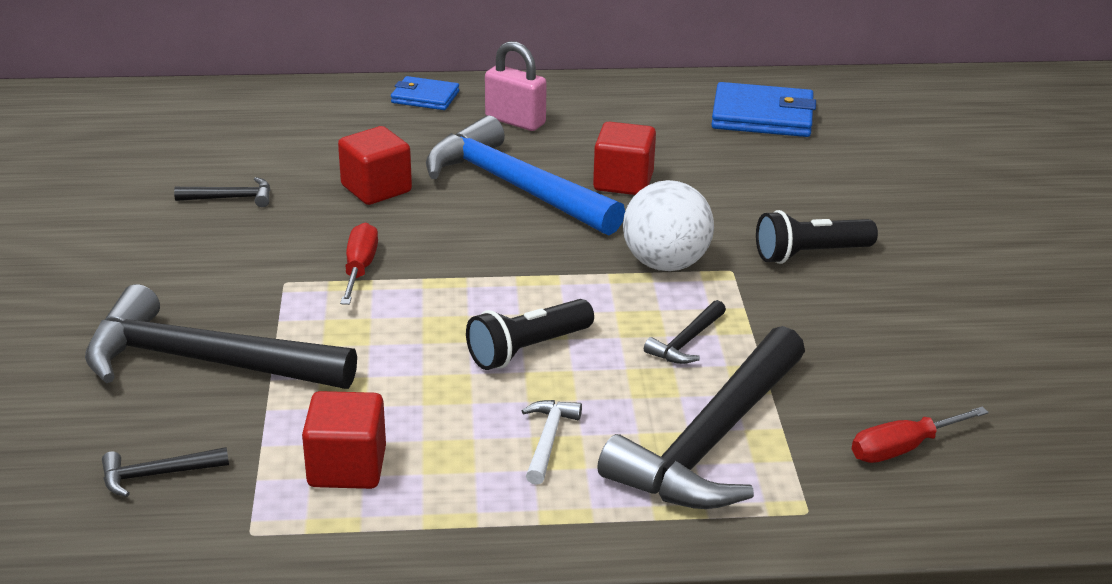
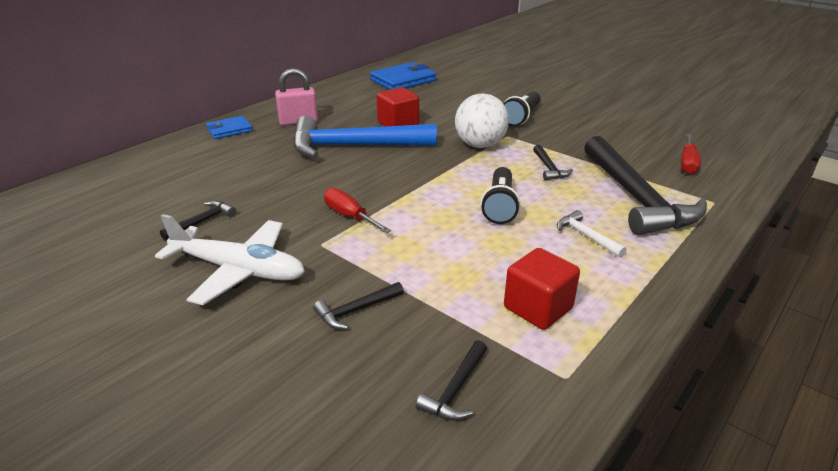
camera: 45 degrees left, 0 degrees up
black hammer [85,284,357,389] -> black hammer [313,282,404,330], size x0.41
red cube [338,126,412,205] -> none
none -> white plane [155,214,305,305]

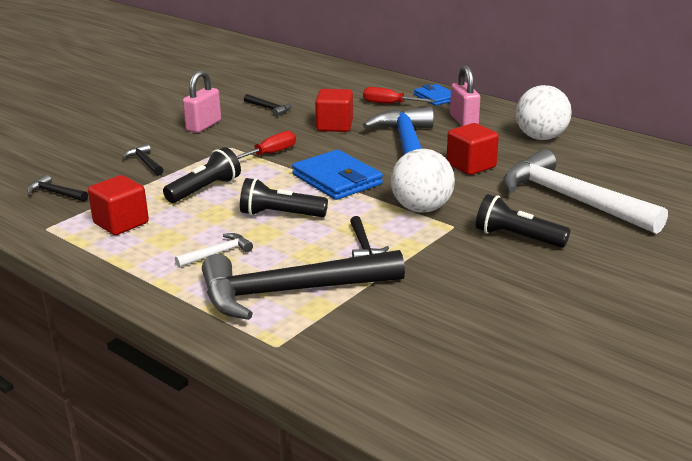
camera: 90 degrees right, 5 degrees down
white plane [155,214,305,305] -> pink padlock [183,70,221,133]
blue wallet [370,62,436,90] -> blue wallet moved to [292,150,383,200]
black hammer [533,145,573,181] -> black hammer turned 90 degrees counterclockwise [350,216,389,258]
red screwdriver [681,134,701,174] -> red screwdriver moved to [363,87,435,104]
none -> black flashlight [163,147,241,203]
none -> red cube [315,89,353,132]
none -> white hammer [504,149,668,234]
none -> white ball [516,85,572,140]

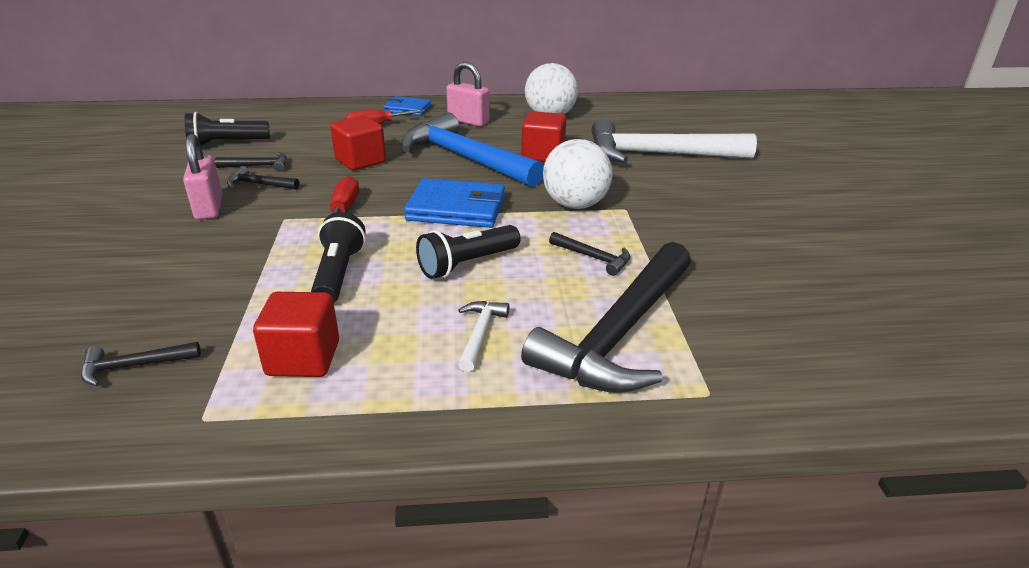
camera: 45 degrees left, 5 degrees up
black hammer [122,144,163,176] -> black hammer moved to [227,166,299,190]
black flashlight [476,194,570,248] -> black flashlight moved to [185,112,270,146]

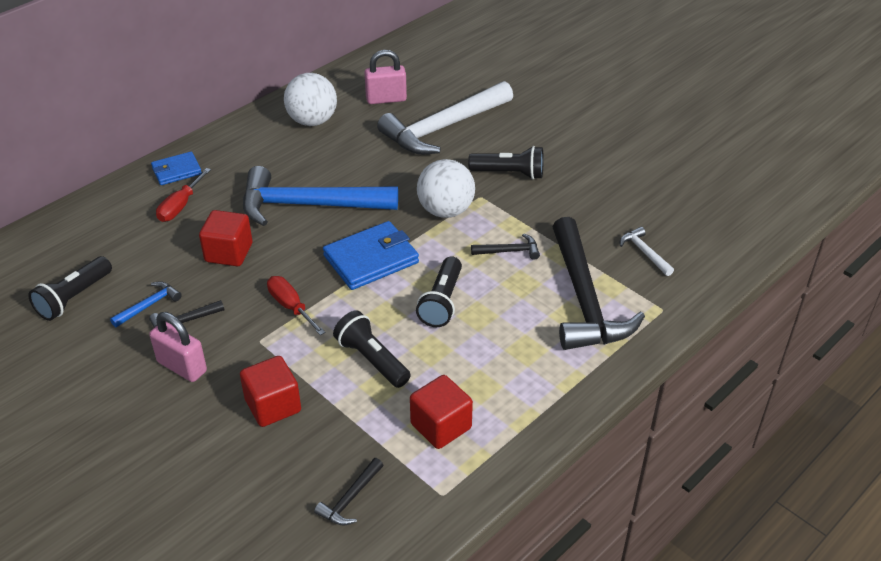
camera: 40 degrees left, 10 degrees up
black hammer [215,152,287,172] -> blue hammer [110,281,182,327]
pink padlock [446,62,489,127] -> pink padlock moved to [364,50,407,104]
white hammer [458,301,509,372] -> white hammer moved to [620,227,674,276]
red cube [522,111,566,162] -> red cube moved to [240,356,301,427]
none -> black flashlight [468,146,544,179]

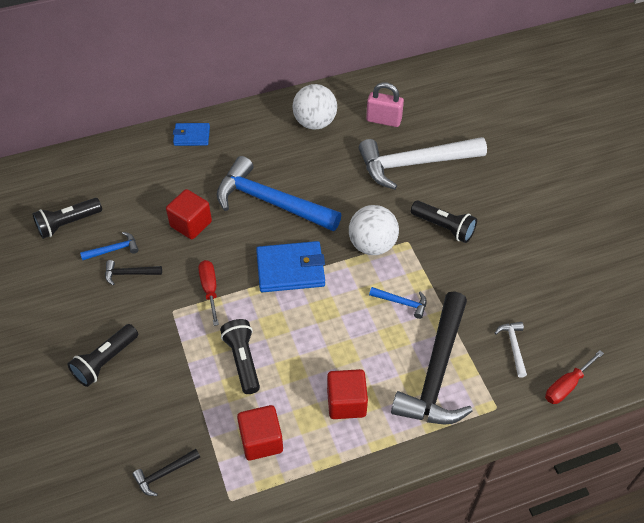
camera: 25 degrees right, 10 degrees up
pink padlock [149,312,207,382] -> none
red screwdriver [156,168,211,222] -> red screwdriver moved to [545,350,604,404]
red cube [240,356,301,427] -> red cube moved to [327,369,368,419]
black flashlight [416,256,462,327] -> black flashlight moved to [68,324,138,387]
black hammer [471,234,540,260] -> blue hammer [369,287,427,319]

